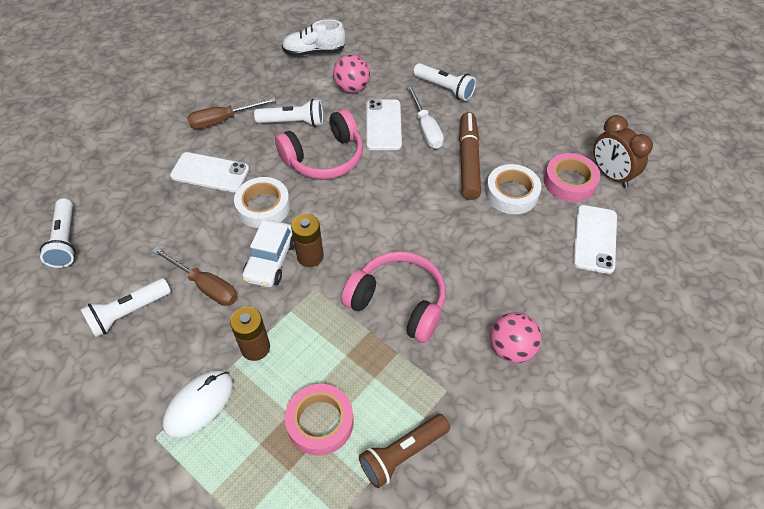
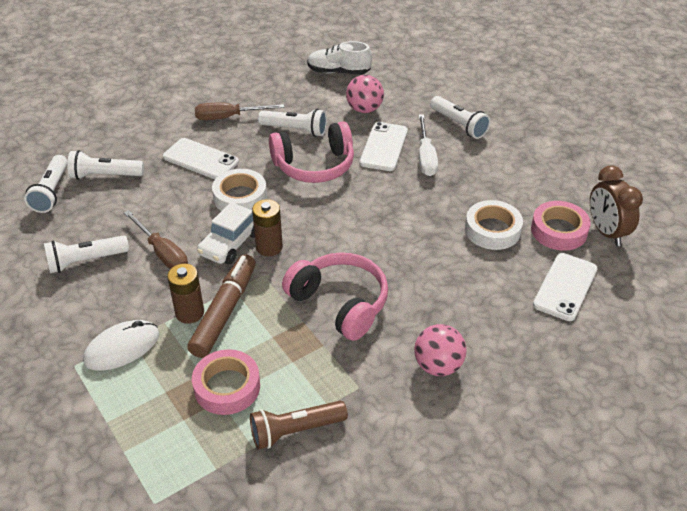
camera: 15 degrees right, 10 degrees down
brown marker [459,112,481,200] -> brown marker moved to [187,254,256,358]
none -> white flashlight [67,150,144,180]

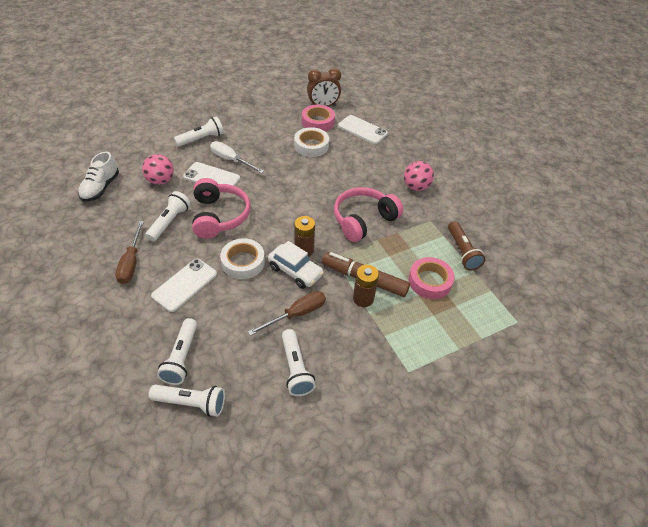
camera: 85 degrees left, 5 degrees up
white mouse [83,320,159,371] -> none
white screwdriver [419,115,438,176] -> white screwdriver turned 150 degrees counterclockwise [210,141,264,174]

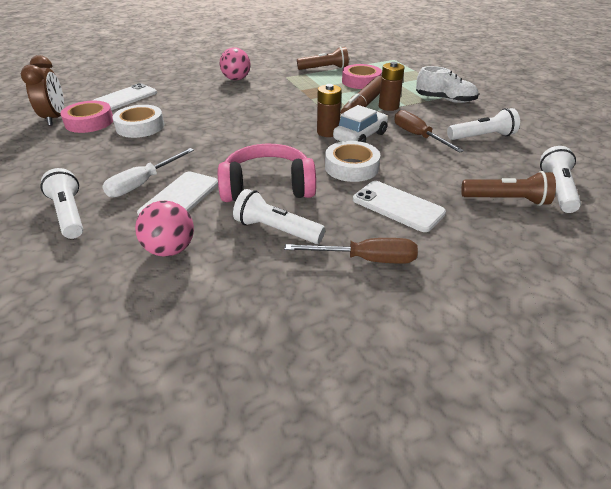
camera: 85 degrees left, 10 degrees down
white shoe [78,152,119,202] -> white shoe moved to [416,66,478,103]
white flashlight [157,318,197,385] -> brown flashlight [461,171,556,206]
pink headphones [334,187,403,242] -> none

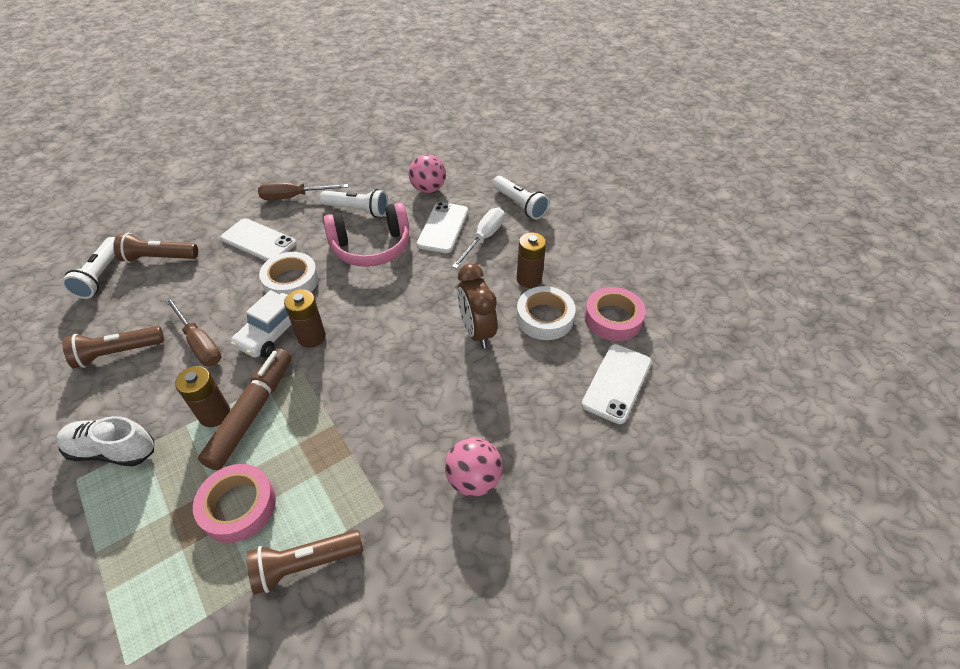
camera: 170 degrees right, 10 degrees up
brown clock [21,55,64,126] -> brown clock moved to [457,263,497,348]
white flashlight [447,108,520,140] -> brown flashlight [62,326,164,369]
none -> brown battery [517,233,546,288]

